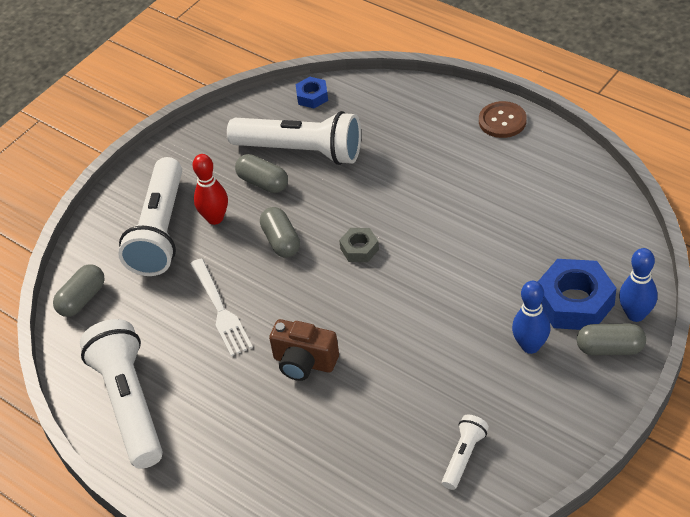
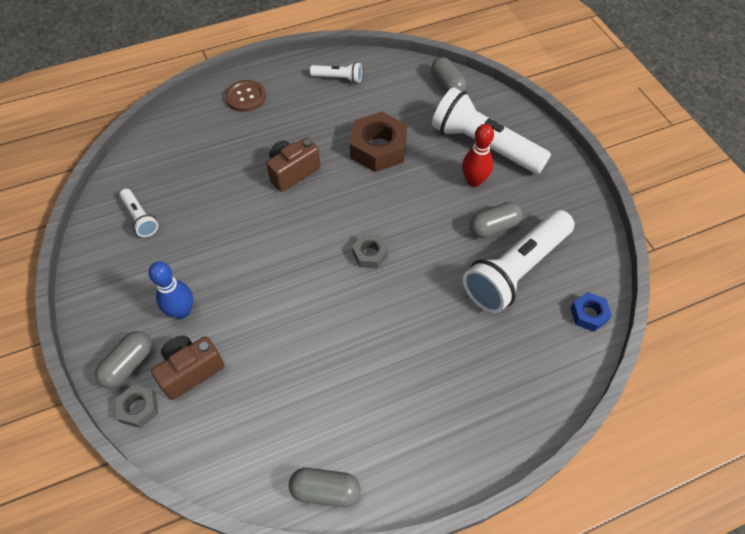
camera: 115 degrees right, 10 degrees up
white flashlight [80,319,163,469] -> white flashlight [310,62,362,83], size x0.47
white fork [190,258,253,356] -> brown nut [350,111,407,172]
grey capsule [260,207,300,257] -> grey capsule moved to [289,468,360,507]
brown button [479,101,527,138] -> brown button moved to [225,80,266,112]
blue nut [538,259,617,330] -> brown camera [151,336,225,400]
blue bowling pin [619,248,657,322] -> grey nut [115,385,158,428]

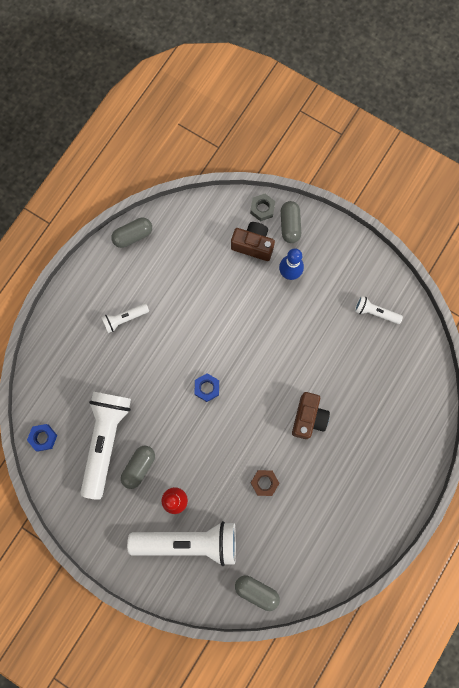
camera: 145 degrees right, 20 degrees up
brown camera [151,336,225,400] -> brown camera turned 90 degrees counterclockwise [231,222,275,261]
brown button [225,80,266,112] -> none
white flashlight [310,62,362,83] -> white flashlight moved to [101,303,149,333]
brown nut [350,111,407,172] -> brown nut [251,470,280,496], size x0.52
grey nut [352,234,388,269] -> blue nut [195,373,219,402]

